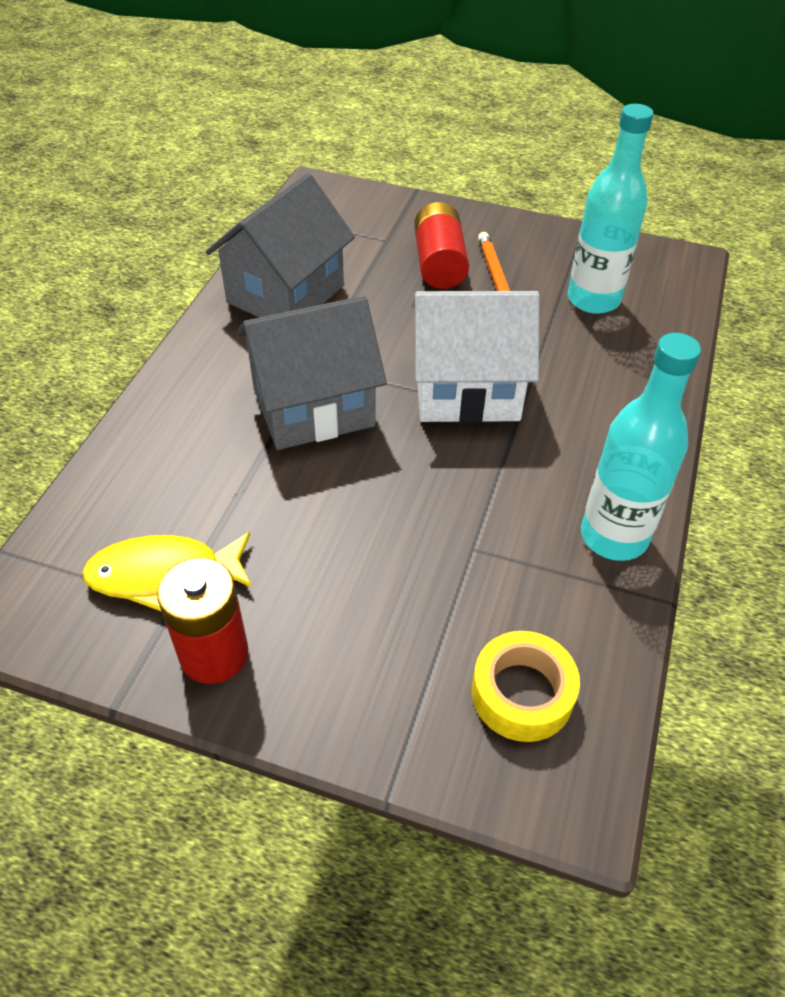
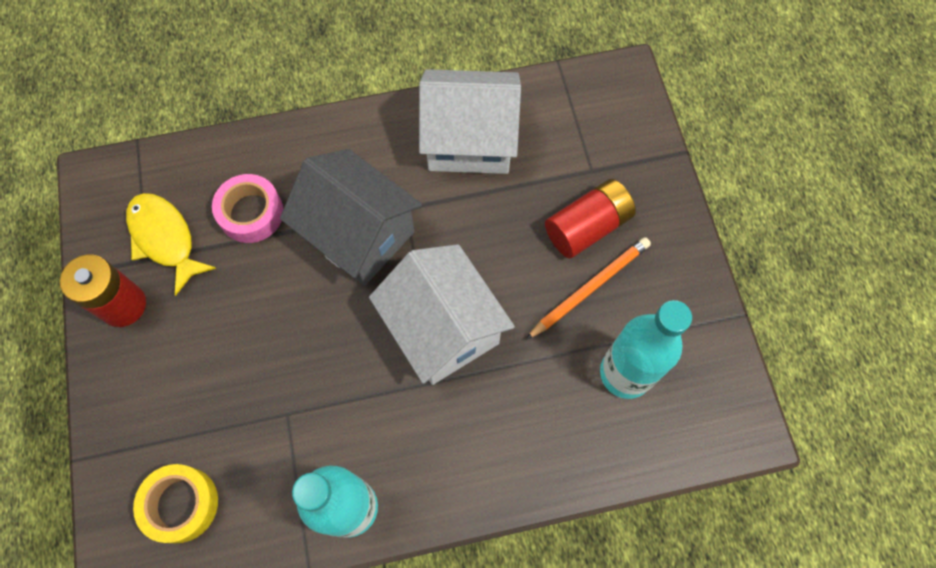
camera: 60 degrees right, 20 degrees up
grey house [206,173,355,318] -> white house [419,69,521,174]
none -> pink tape [212,174,283,243]

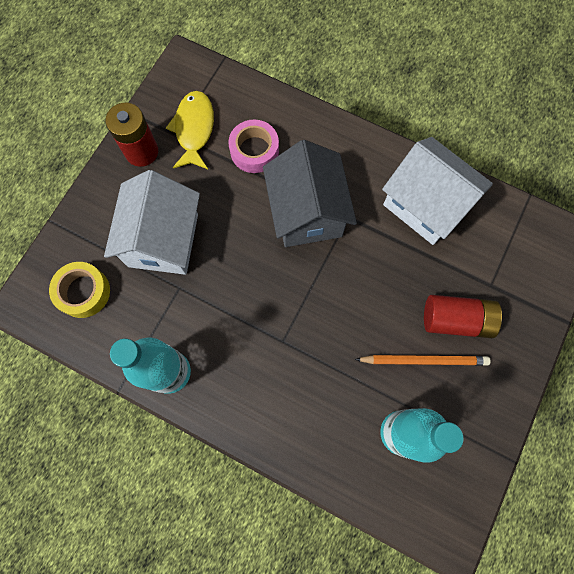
camera: 40 degrees right, 5 degrees up
white house [369,244,515,385] -> white house moved to [104,170,200,275]

